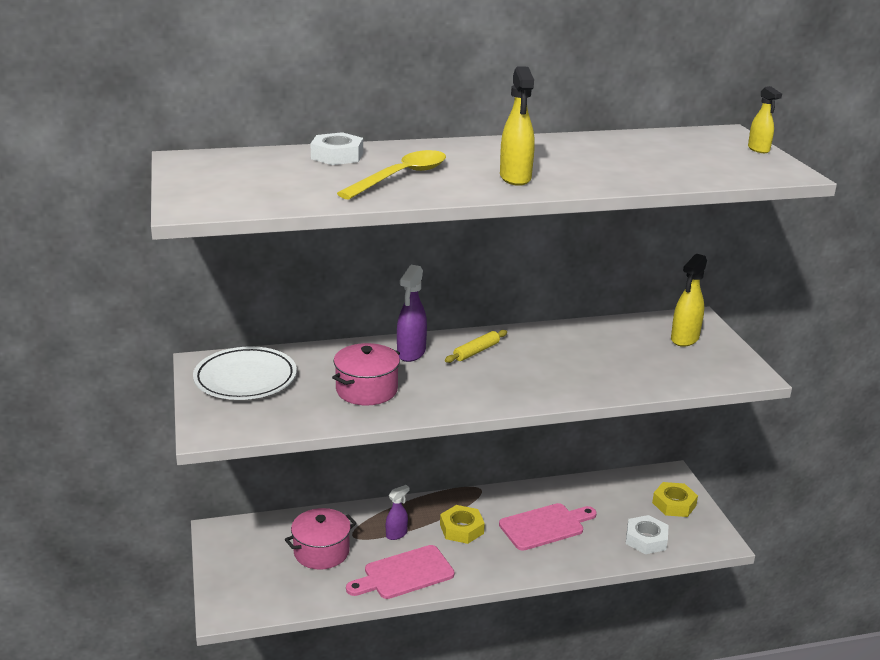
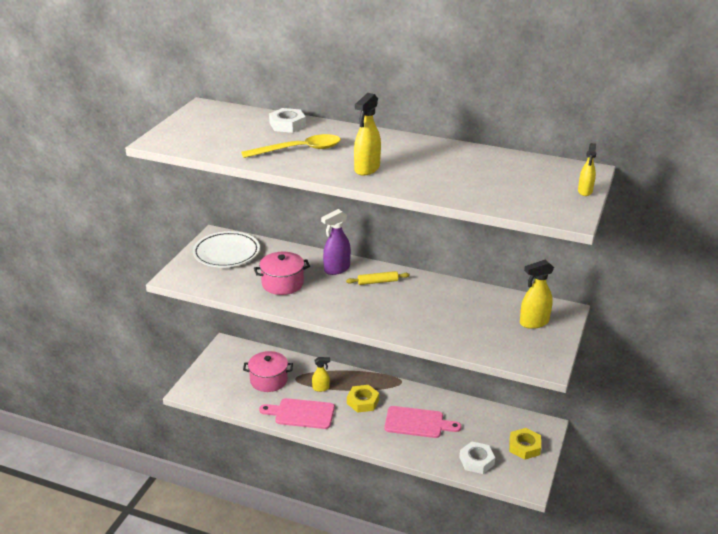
camera: 35 degrees right, 5 degrees up
purple spray bottle [386,485,410,540] -> yellow spray bottle [312,357,330,392]

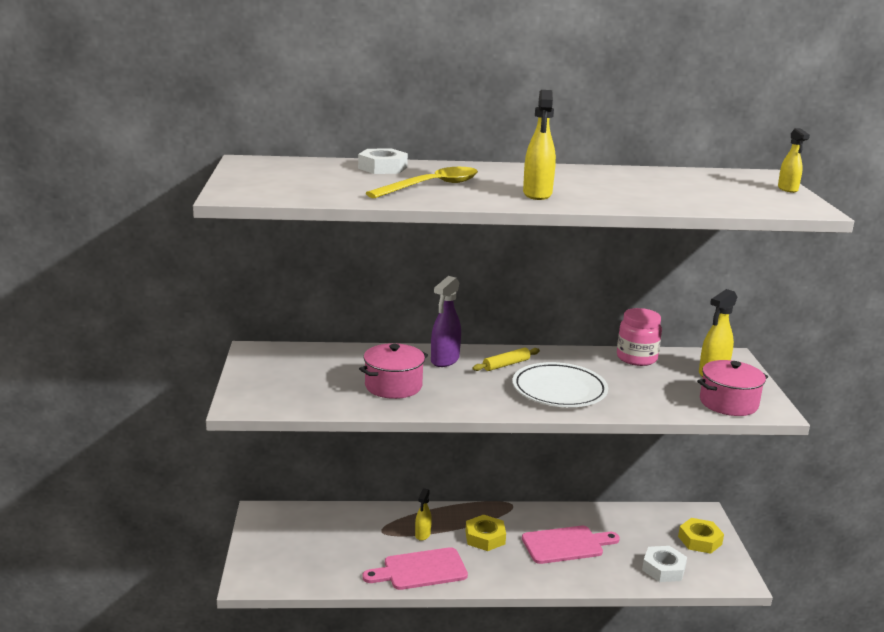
camera: 25 degrees left, 10 degrees down
white plate [193,231,260,268] -> white plate moved to [512,362,608,407]
pink pot [243,351,293,392] -> pink pot moved to [697,360,768,416]
yellow spray bottle [312,357,330,392] -> yellow spray bottle turned 135 degrees clockwise [415,488,432,541]
none -> pink jar [617,308,662,366]

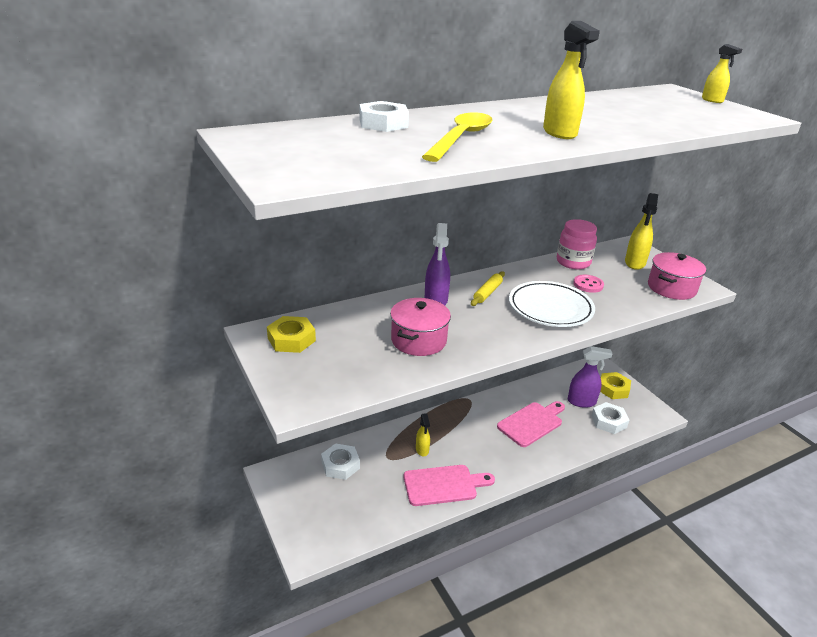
camera: 25 degrees left, 10 degrees up
pink cutting board [363,547,468,590] -> pink cutting board turned 150 degrees counterclockwise [404,465,495,506]
yellow nut [465,515,506,551] -> yellow nut moved to [267,316,316,353]
none -> white nut [321,443,360,480]
none -> purple spray bottle [568,346,612,408]
none -> pink button [573,275,604,293]

